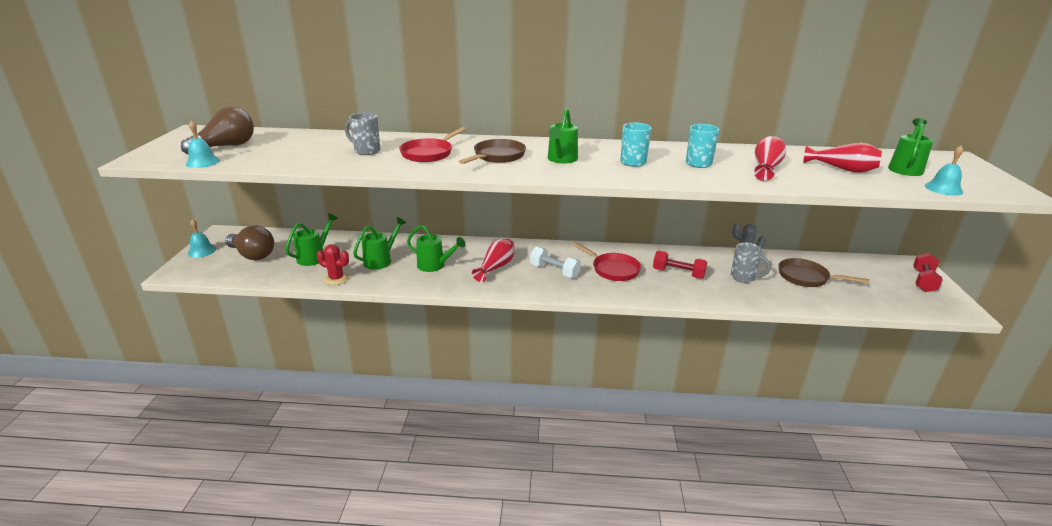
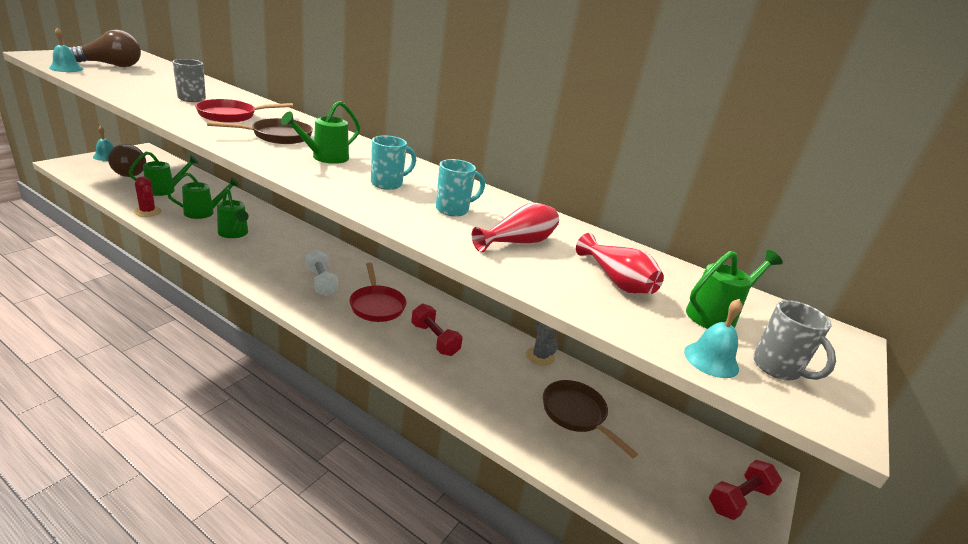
camera: 25 degrees right, 0 degrees up
red vase [472,238,515,282] -> none
grey mug [731,242,771,283] -> grey mug moved to [753,300,836,380]

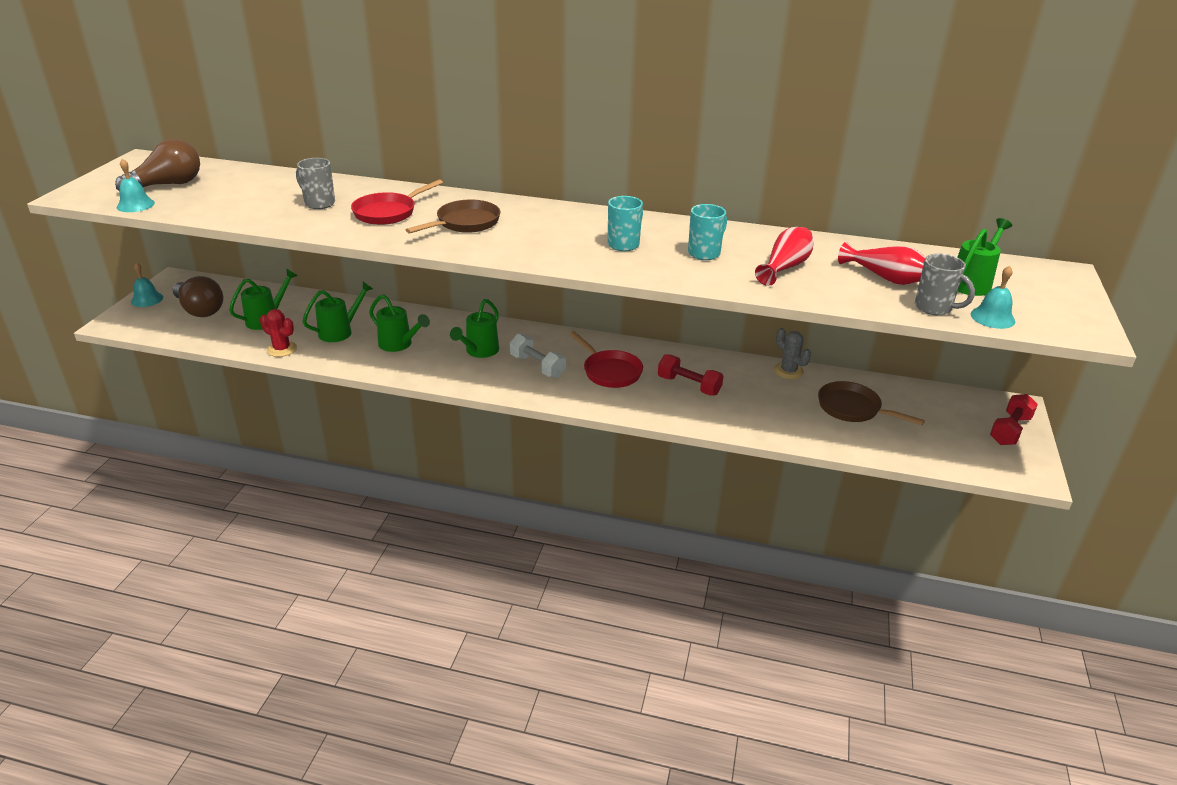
camera: 15 degrees left, 5 degrees up
green watering can [281,101,360,164] -> green watering can moved to [450,299,499,358]
grey mug [753,300,836,380] -> grey mug moved to [915,253,975,315]

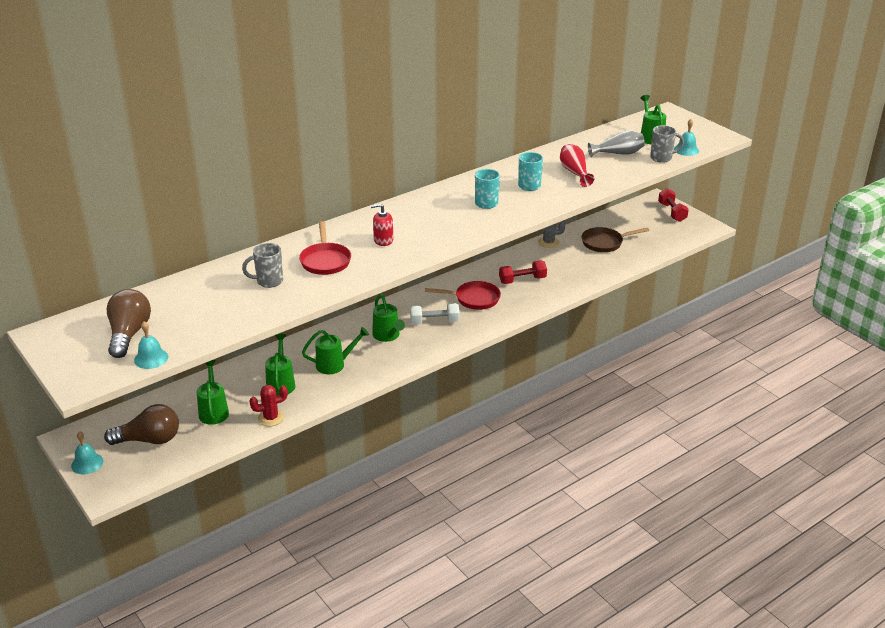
camera: 50 degrees left, 0 degrees up
brown pan [406,200,500,233] -> red soap dispenser [371,203,393,246]
red vase [838,242,926,285] -> grey vase [588,130,645,157]

